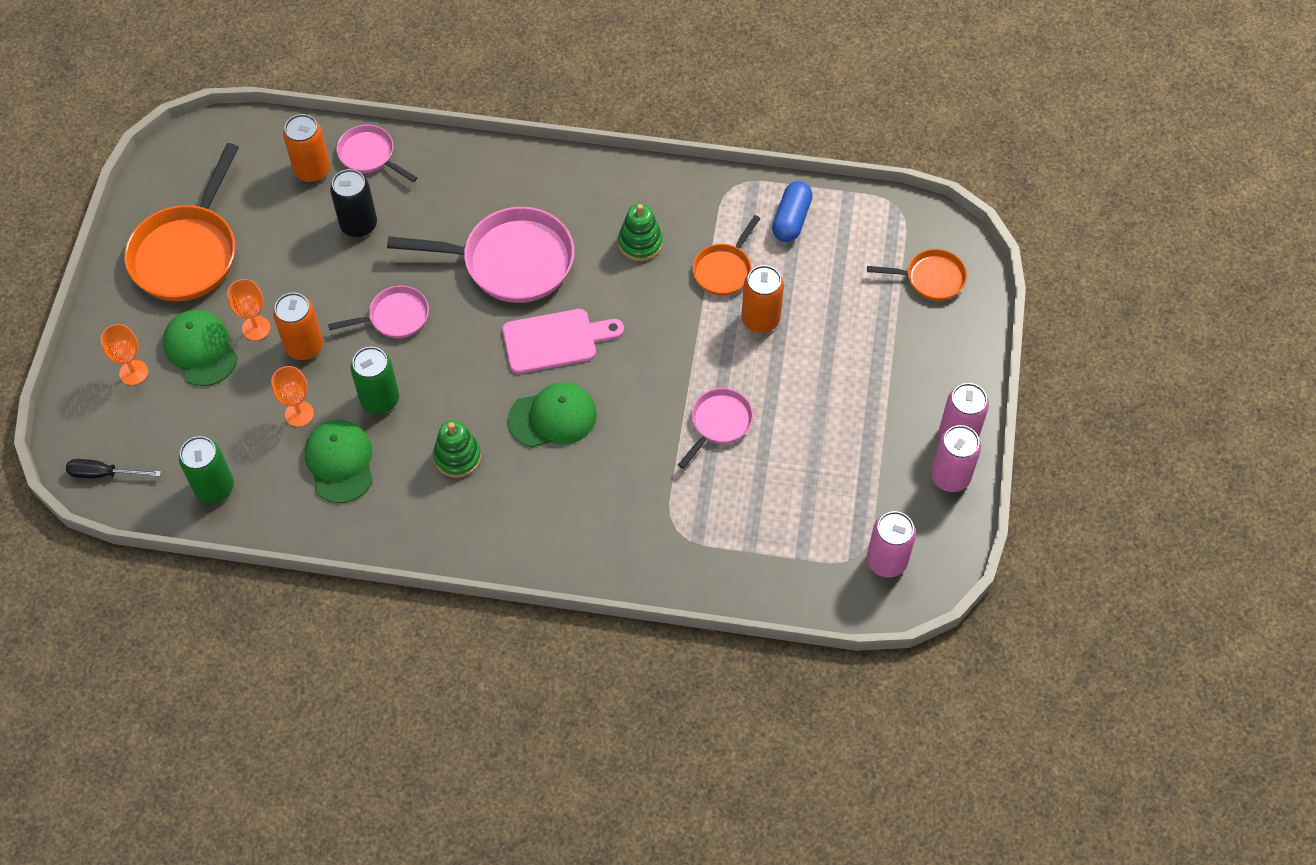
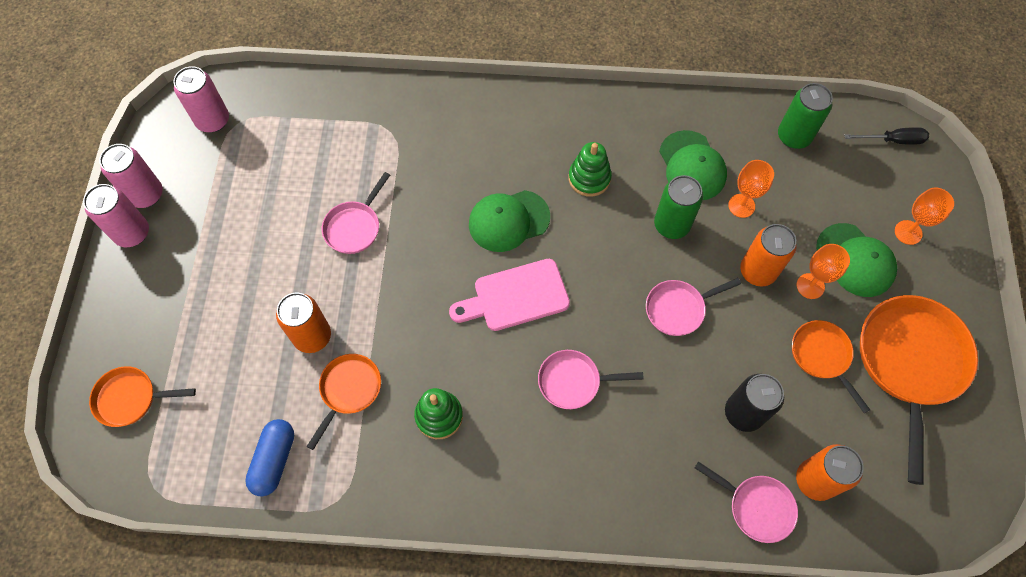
camera: 175 degrees right, 5 degrees up
pink pan [387,207,574,303] -> pink pan [538,350,644,409], size x0.53
none -> orange pan [792,320,870,413]

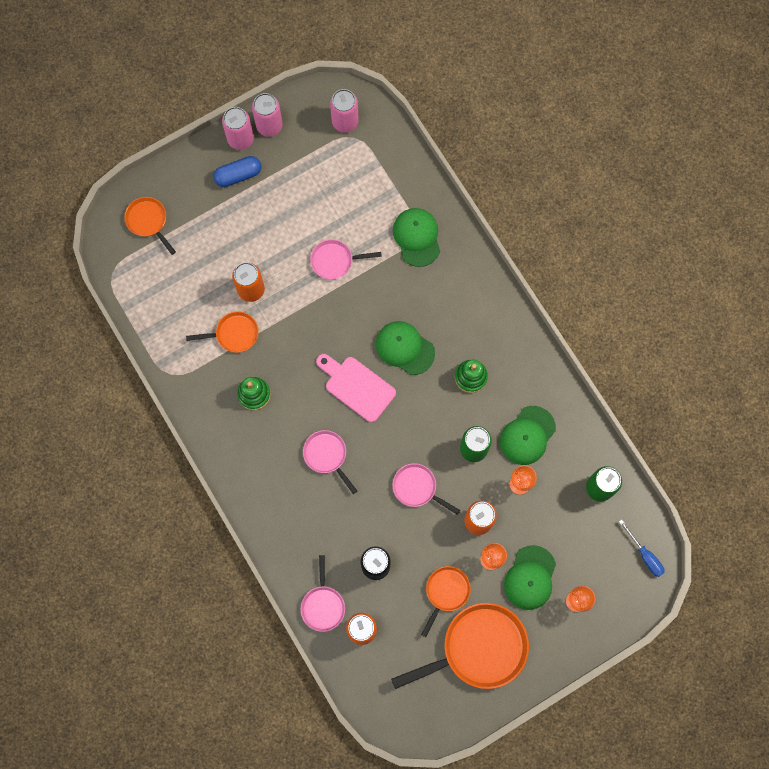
camera: 55 degrees right, 10 degrees up
blue capsule [245,419,294,497] -> blue capsule moved to [213,156,261,187]
black screwdriver [844,127,929,145] -> blue screwdriver [619,520,665,577]
none -> green cap [393,208,440,267]

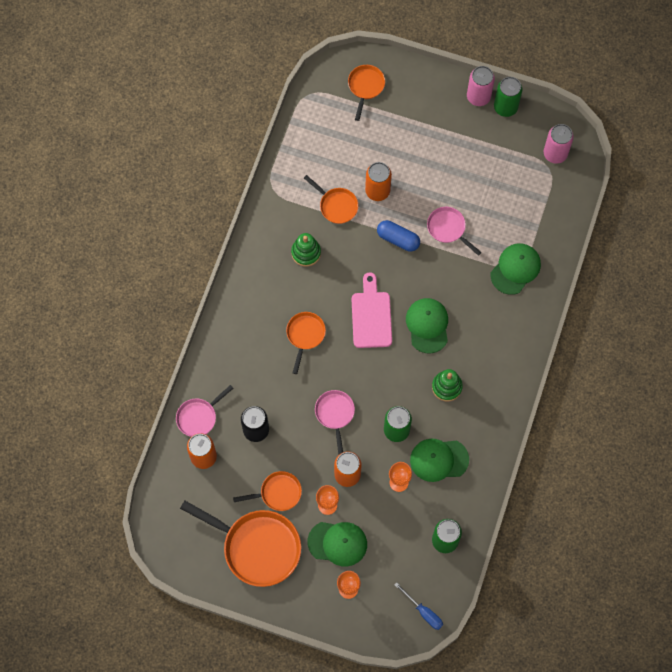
camera: 50 degrees right, 5 degrees down
blue capsule [213,156,261,187] -> blue capsule moved to [377,220,420,251]
pink can [252,93,283,137] -> green can [494,77,522,117]
pink pan [303,430,357,494] -> orange pan [286,312,326,374]
green cap [504,545,556,610] -> green cap turned 150 degrees counterclockwise [308,522,367,567]
blue screwdriver [619,520,665,577] -> blue screwdriver turned 60 degrees counterclockwise [394,582,443,630]

